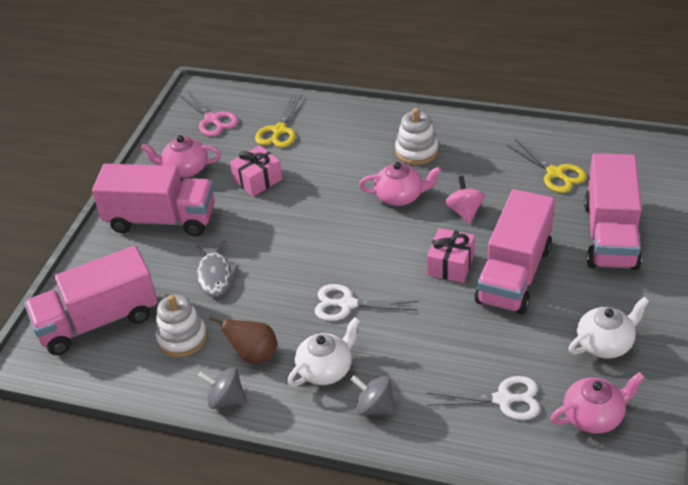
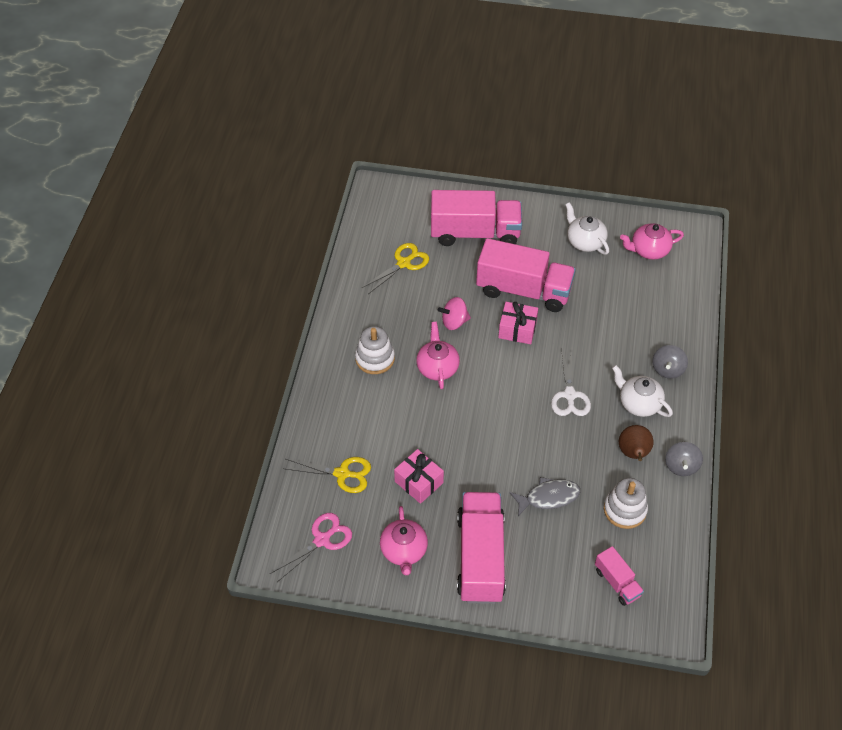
camera: 100 degrees left, 10 degrees up
pink truck [24,246,158,355] -> pink truck [595,546,644,606], size x0.49
white scissors [426,376,540,420] -> none
pink teapot [550,372,645,434] -> pink teapot turned 75 degrees counterclockwise [620,224,684,260]

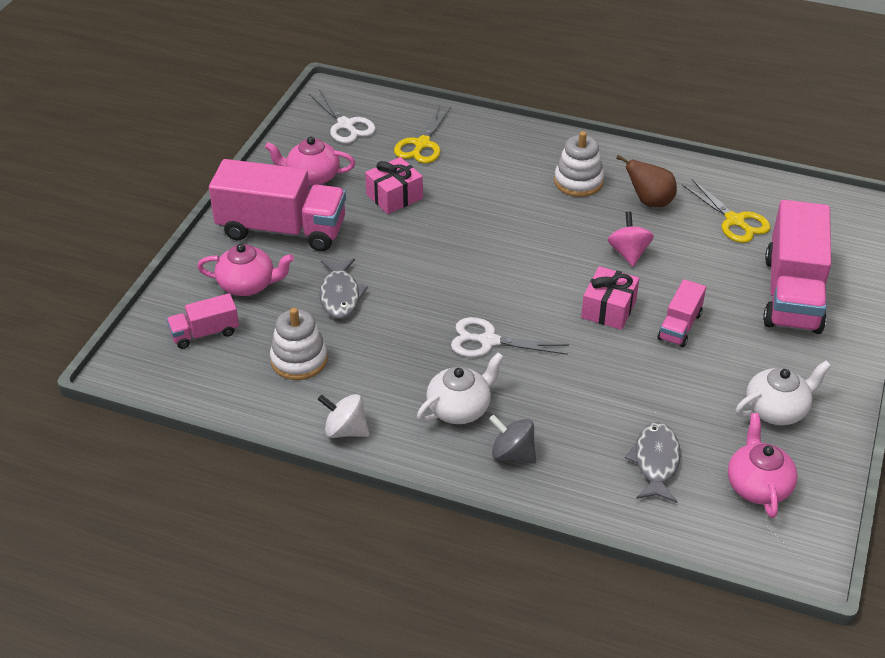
camera: 100 degrees right, 10 degrees down
pink scissors [270,513,352,582] -> white scissors [309,89,376,144]
pink teapot [416,322,460,389] -> pink teapot moved to [197,244,294,296]
pink truck [476,238,576,312] -> pink truck [658,279,706,347], size x0.49
brown pear [619,425,654,461] -> brown pear moved to [616,155,677,207]
grey spinning top [665,442,703,476] -> white spinning top [318,394,369,438]
none -> grey fish [625,422,681,503]

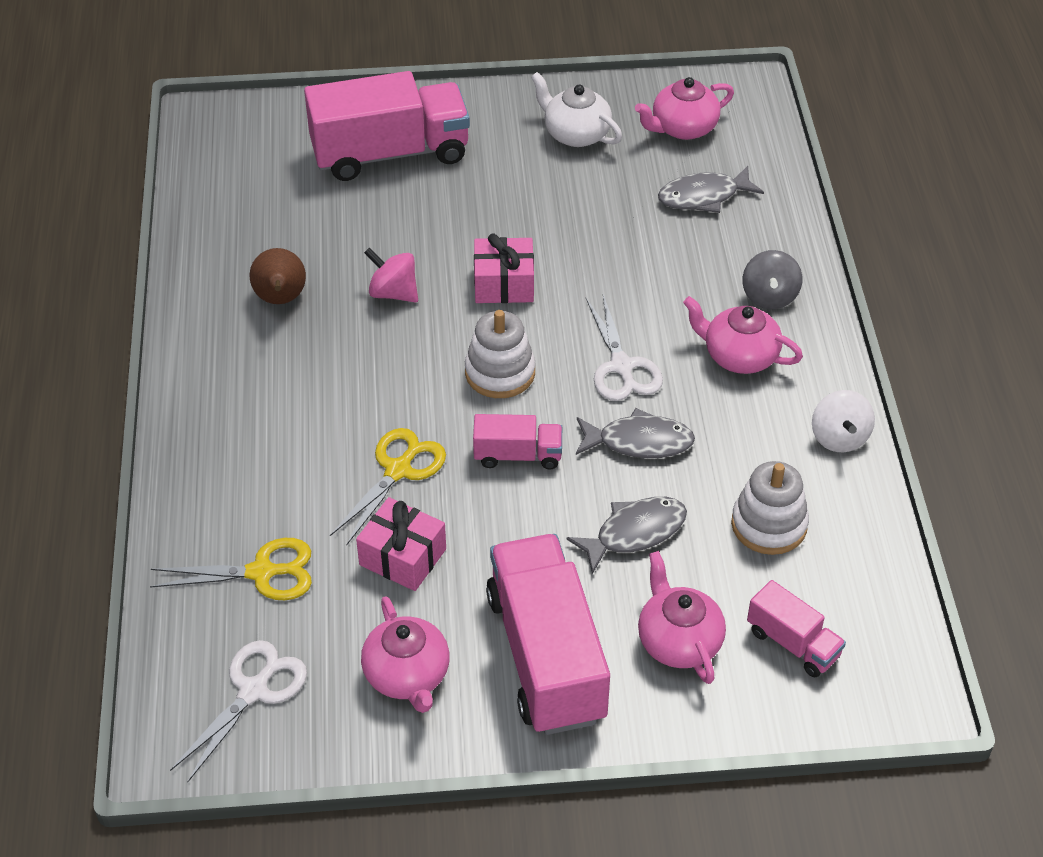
camera: 115 degrees left, 5 degrees up
white teapot [417,352,504,424] -> pink teapot [683,296,803,374]
white stacking toy [554,131,604,197] -> white stacking toy moved to [465,310,536,398]
pink spinning top [608,211,654,267] -> pink spinning top turned 60 degrees clockwise [364,247,418,302]
pink truck [658,279,706,347] -> pink truck moved to [473,414,562,469]
yellow scissors [682,179,770,243] -> yellow scissors moved to [330,428,446,546]
none -> grey fish [576,408,695,458]

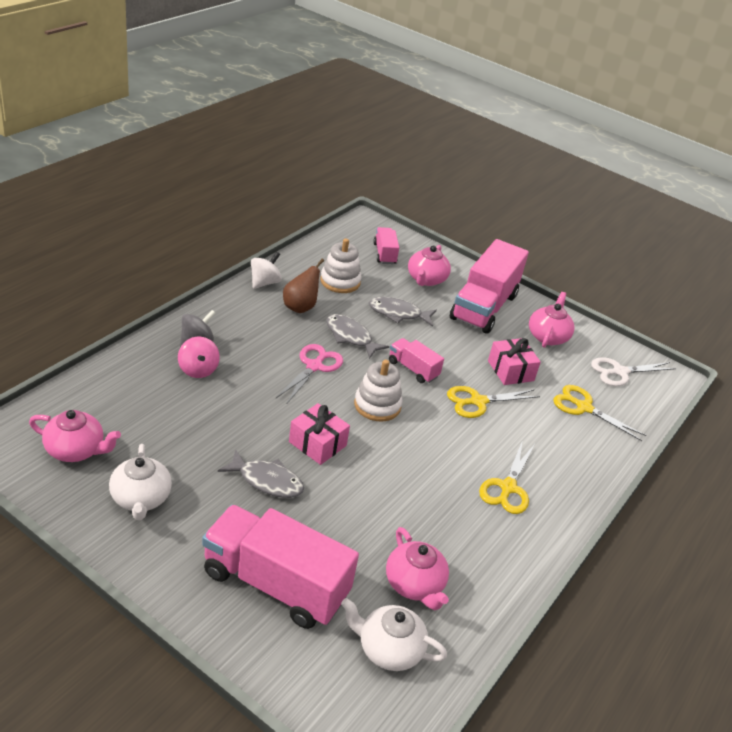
camera: 145 degrees left, 10 degrees down
brown pear [250,248,306,304] -> brown pear moved to [283,259,324,313]
pink spinning top [364,247,418,302] -> pink spinning top moved to [178,337,220,378]
white scissors [586,295,663,401] -> pink scissors [276,344,343,403]
grey fish [658,166,764,213] -> grey fish moved to [218,449,304,498]
pink teapot [683,296,803,374] -> pink teapot moved to [386,527,449,610]
none -> white teapot [341,598,447,671]
none -> yellow scissors [479,440,534,514]

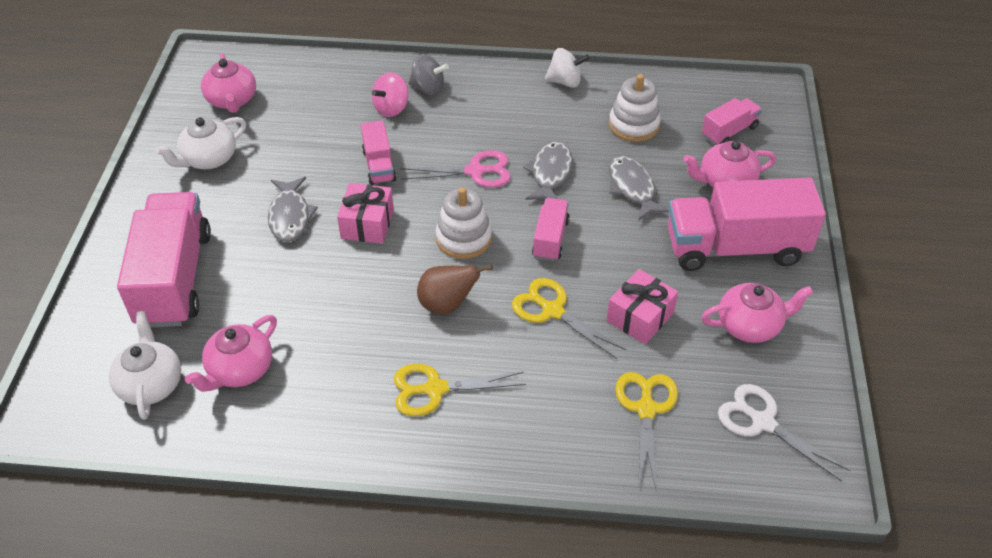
camera: 65 degrees right, 10 degrees up
brown pear [283,259,324,313] -> brown pear moved to [417,265,493,314]
none -> pink truck [361,120,396,185]

